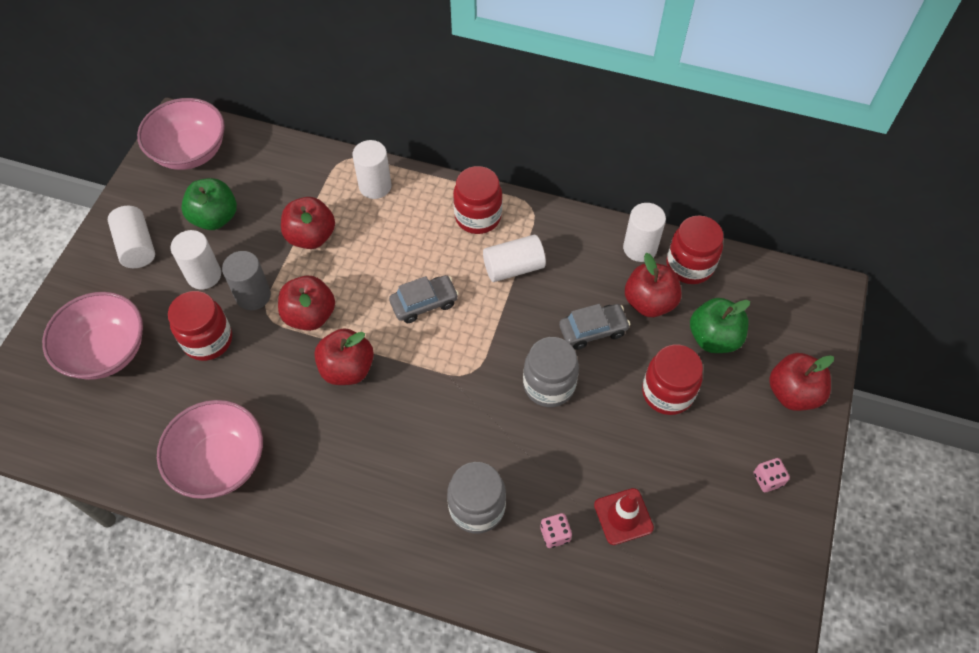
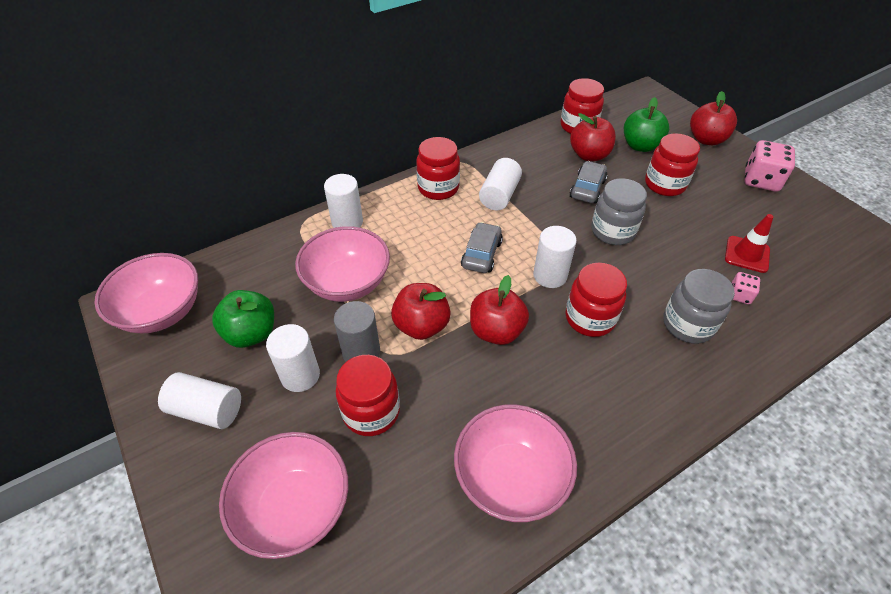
camera: 50 degrees left, 10 degrees down
red apple [281,197,335,249] -> pink bowl [295,226,390,302]
white cylinder [623,203,666,262] -> white cylinder moved to [533,226,577,288]
pink dice [754,458,790,492] -> pink dice [744,140,795,192], size x1.90
none -> red jar [566,263,627,337]

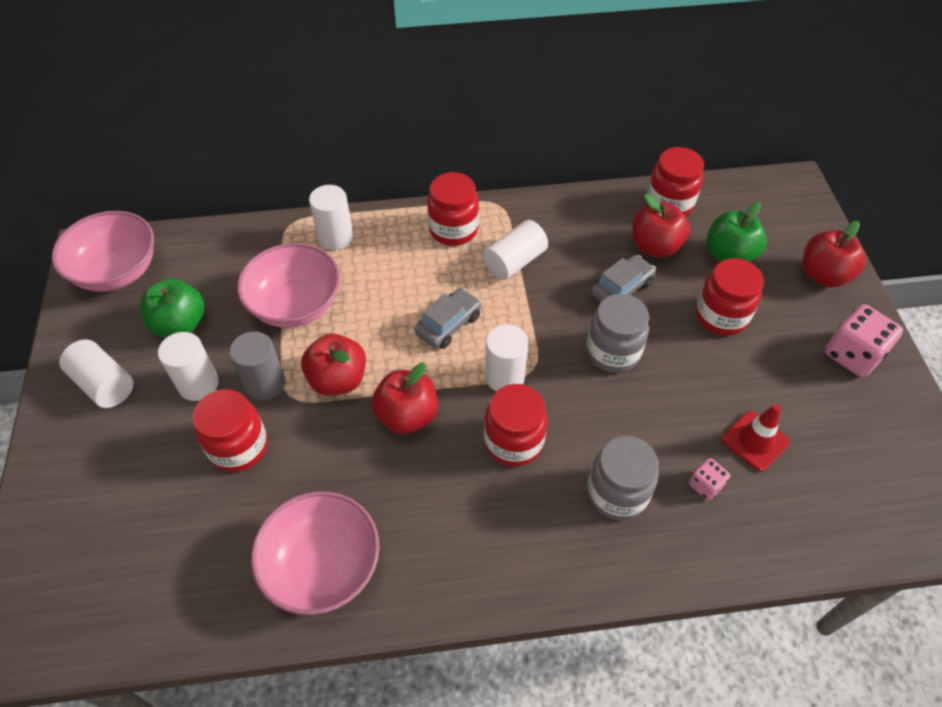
camera: 25 degrees right, 5 degrees up
pink bowl [219,432,348,559] -> none

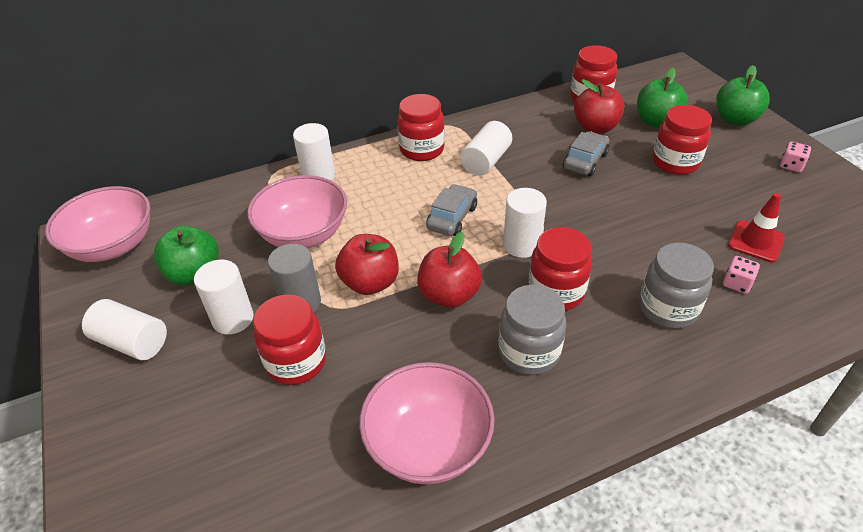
camera: 15 degrees left, 10 degrees down
grey jar [586,294,649,373] -> grey jar moved to [498,285,566,375]
red apple [803,221,866,287] -> green apple [716,65,770,126]
pink dice [825,304,903,377] -> pink dice [780,142,811,172], size x0.53

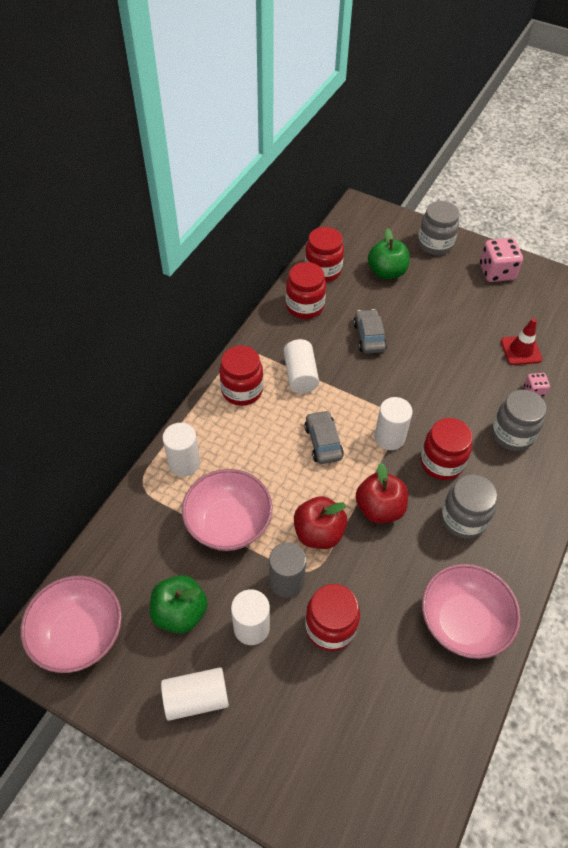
camera: 40 degrees left, 10 degrees up
red apple [574,79,624,134] -> none
red jar [653,105,712,175] -> red jar moved to [286,262,326,319]
green apple [716,65,770,126] -> grey jar [418,201,460,255]
pink dice [780,142,811,172] -> pink dice [480,238,523,282], size x1.90

